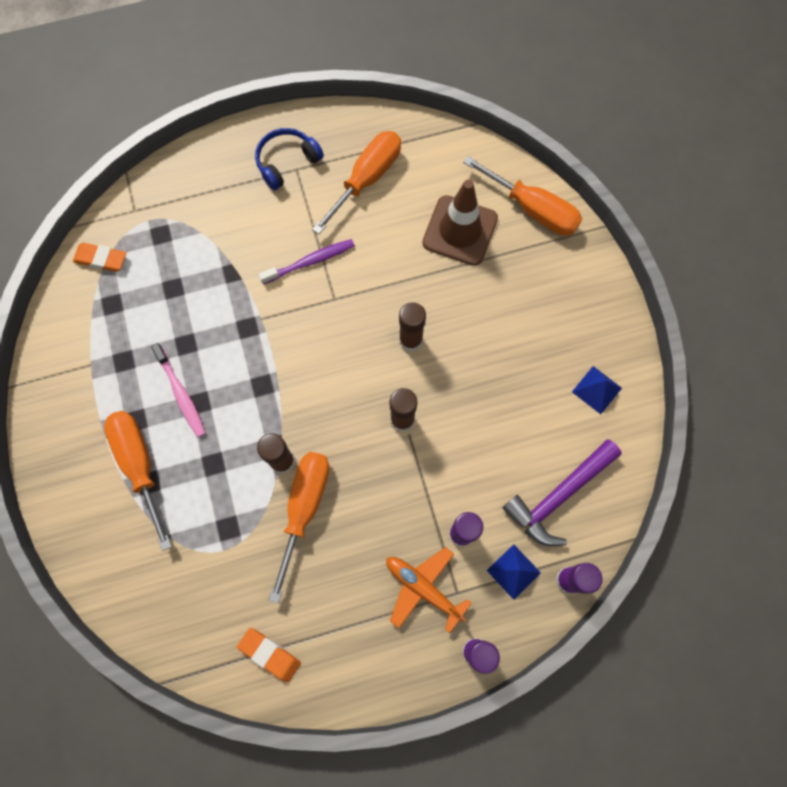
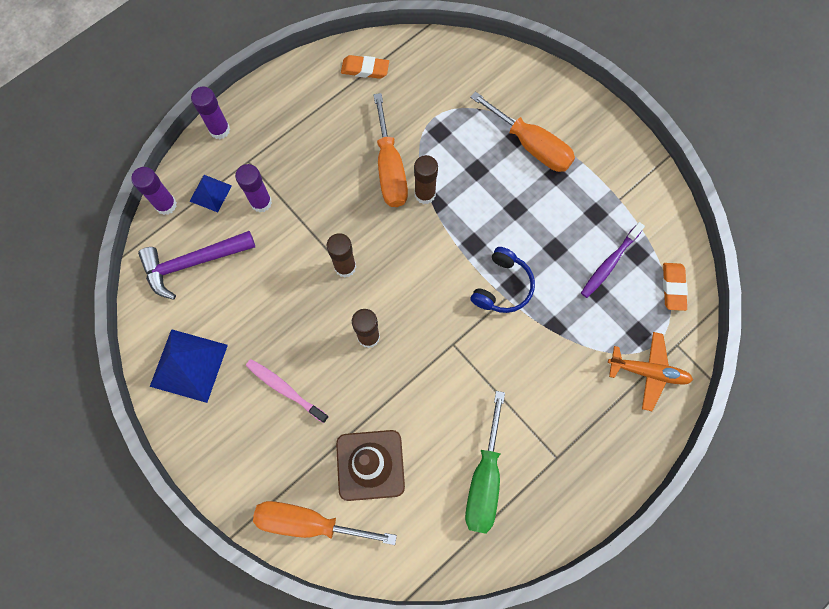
camera: 155 degrees right, 0 degrees up
orange eraser [73,243,126,272] -> orange eraser turned 75 degrees counterclockwise [663,263,688,311]
pink toothbrush [151,343,206,437] -> pink toothbrush moved to [246,359,329,423]
blue headphones [255,128,324,190] -> blue headphones moved to [471,247,535,313]
purple toothbrush [259,239,355,284] -> purple toothbrush moved to [581,222,645,298]
orange screwdriver [312,131,401,234] -> green screwdriver [465,391,505,534]
orange plane [386,547,472,633] -> orange plane moved to [608,332,693,411]
purple hammer [503,440,622,546] -> purple hammer turned 135 degrees counterclockwise [138,231,255,300]
blue pyramid [572,366,622,414] -> blue pyramid [150,329,228,403], size x1.79

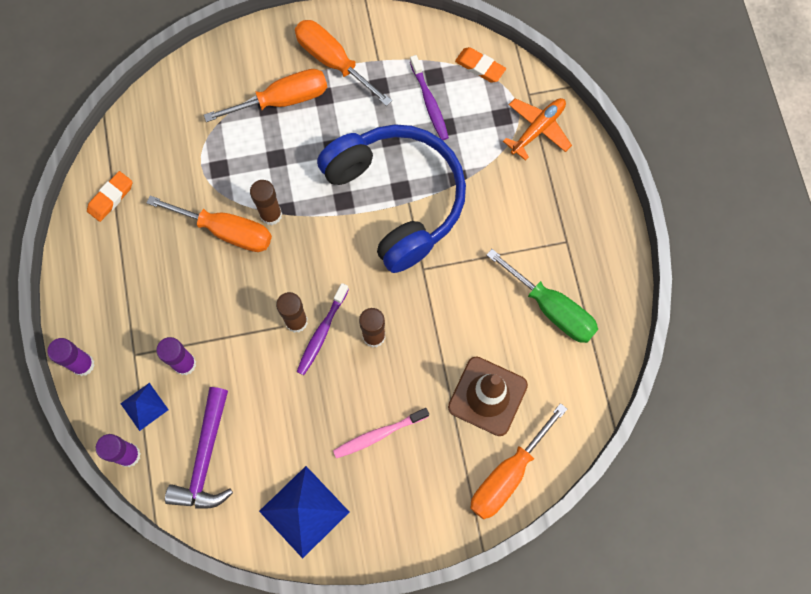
camera: 60 degrees left, 0 degrees up
blue headphones [471,247,535,313] -> blue headphones [317,124,466,273], size x2.24
none -> orange screwdriver [295,20,392,106]
none -> purple toothbrush [297,283,349,375]

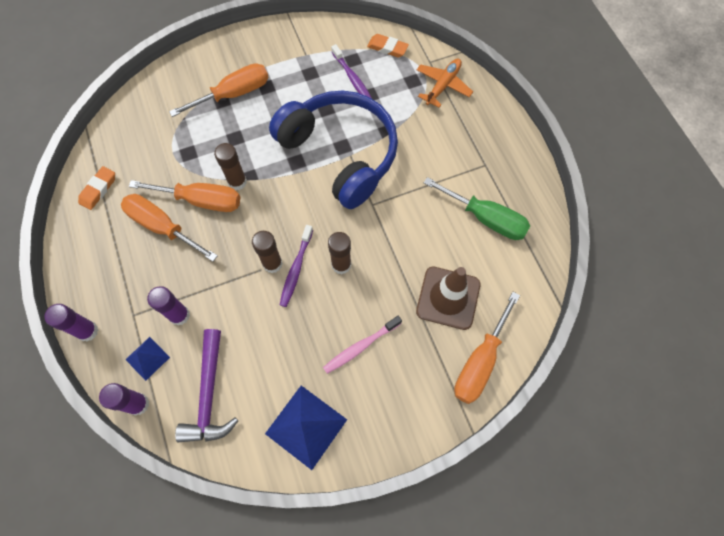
camera: 10 degrees left, 5 degrees down
orange screwdriver [295,20,392,106] -> orange screwdriver moved to [121,194,218,262]

